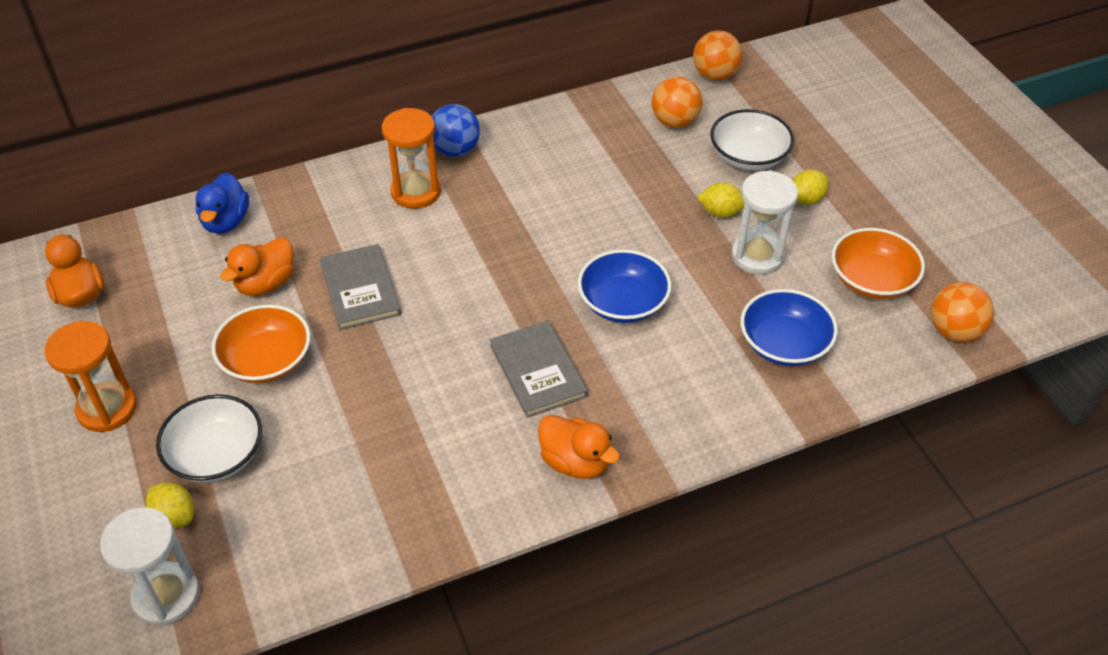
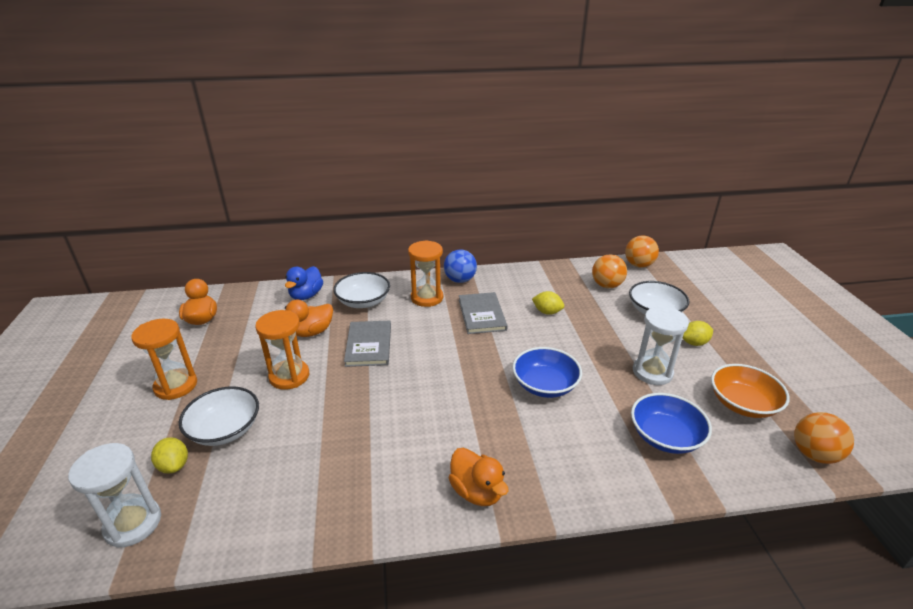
camera: 15 degrees right, 15 degrees down
orange bowl [212,305,311,383] -> orange hourglass [255,310,309,390]
grey book [490,320,588,418] -> grey book moved to [459,292,508,334]
yellow lemon [697,183,745,218] -> yellow lemon moved to [532,291,564,315]
none -> white bowl [333,272,390,308]

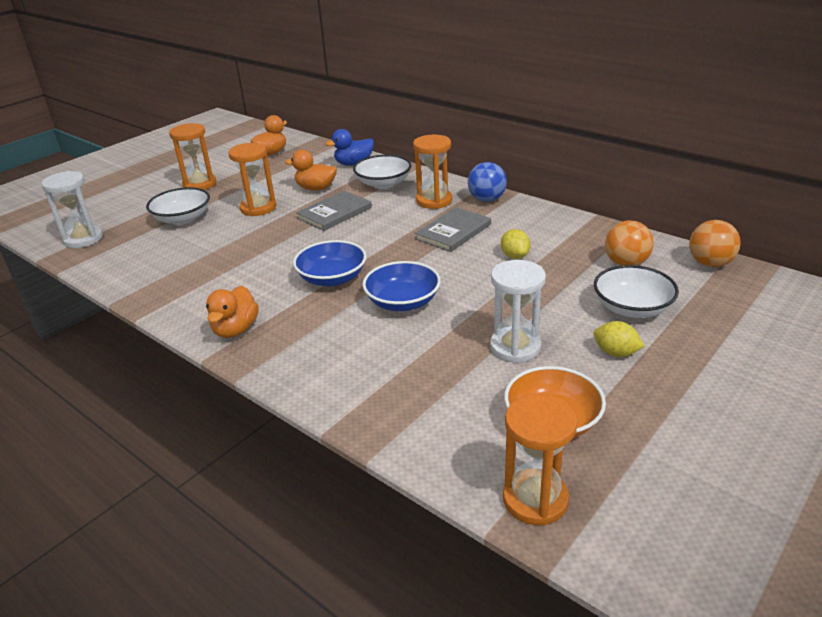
camera: 50 degrees right, 0 degrees up
yellow lemon [151,437,188,474] -> none
blue bowl [631,393,712,454] -> blue bowl moved to [293,240,367,286]
orange ball [794,412,854,464] -> orange hourglass [503,394,578,526]

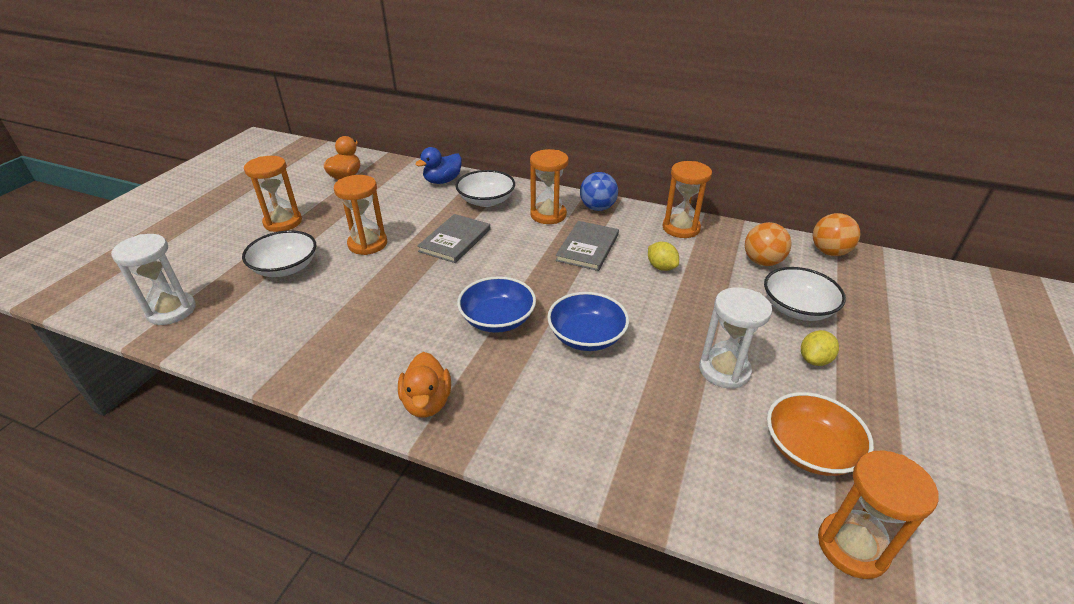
camera: 20 degrees left, 5 degrees up
orange duck [285,150,337,191] -> none
yellow lemon [593,321,645,357] -> yellow lemon turned 60 degrees counterclockwise [801,330,839,366]
none -> orange hourglass [662,161,712,238]

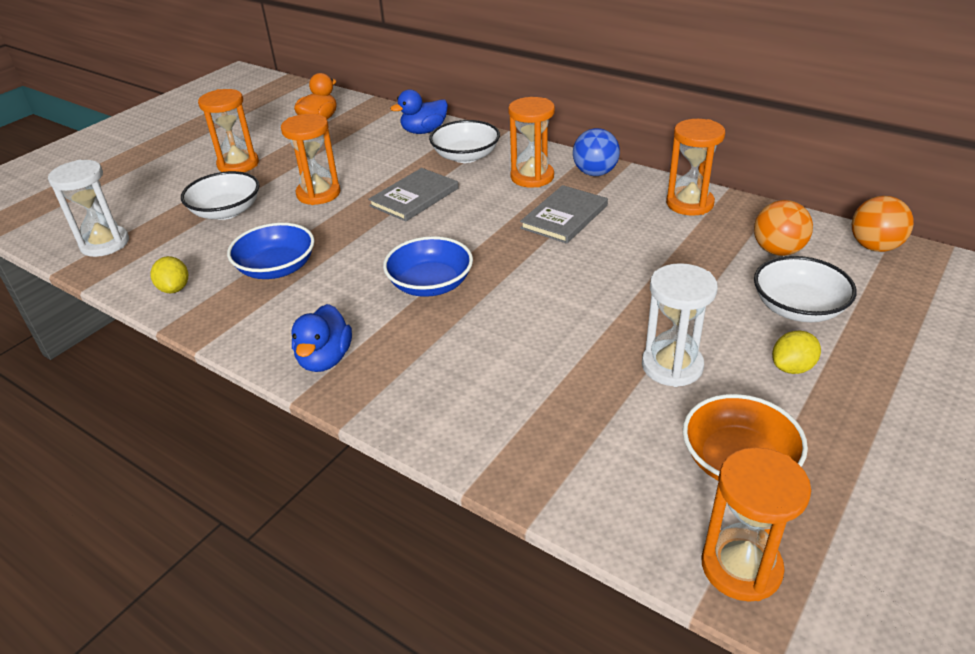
camera: 15 degrees right, 0 degrees up
orange duck [398,352,451,418] -> blue duck [291,304,352,372]
blue bowl [547,292,629,351] -> blue bowl moved to [227,223,314,279]
yellow lemon [648,242,679,271] -> yellow lemon moved to [151,256,188,293]

